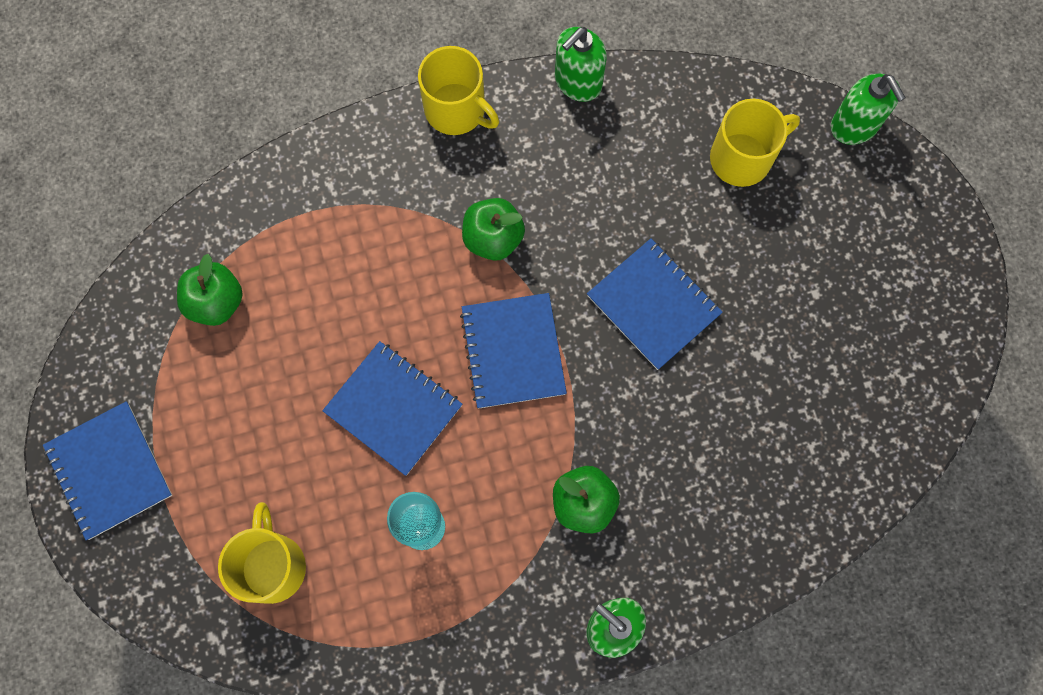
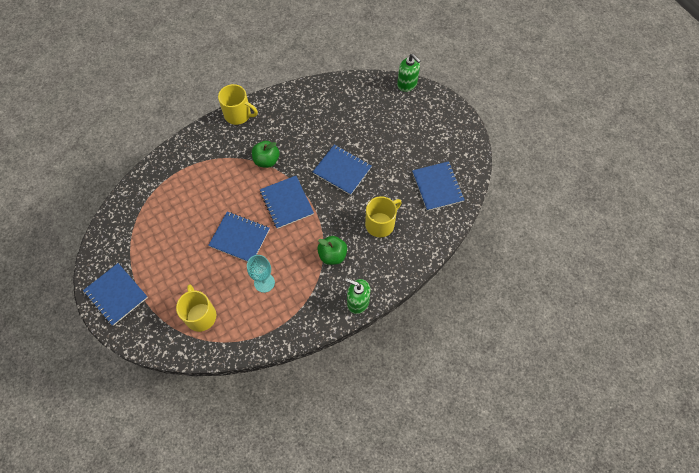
camera: 15 degrees left, 10 degrees down
green apple [177,254,243,326] -> none
green soap dispenser [555,27,607,102] -> none
yellow mug [710,99,800,187] -> yellow mug moved to [365,196,402,237]
none -> blue notebook [412,161,464,211]

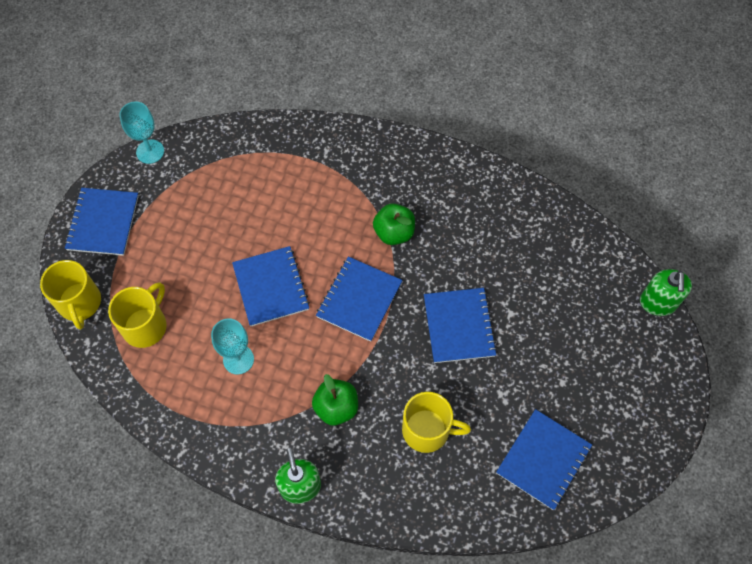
camera: 50 degrees right, 0 degrees up
yellow mug [218,84,258,125] -> yellow mug moved to [40,260,101,330]
none -> turquoise goblet [119,102,164,164]

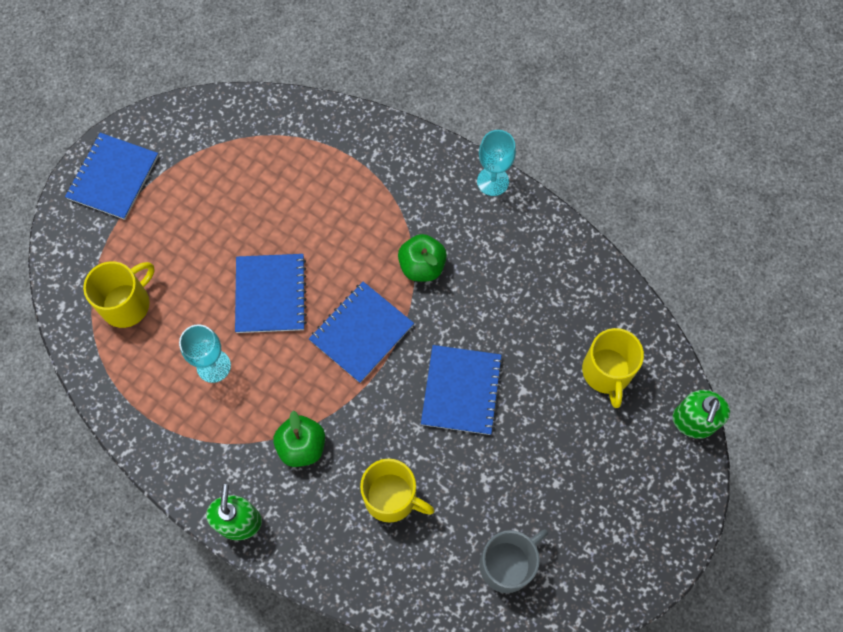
camera: 15 degrees right, 5 degrees up
yellow mug [40,260,101,330] -> yellow mug moved to [582,328,644,408]
turquoise goblet [119,102,164,164] -> turquoise goblet moved to [477,130,516,196]
blue notebook [496,409,592,510] -> grey mug [479,529,548,593]

